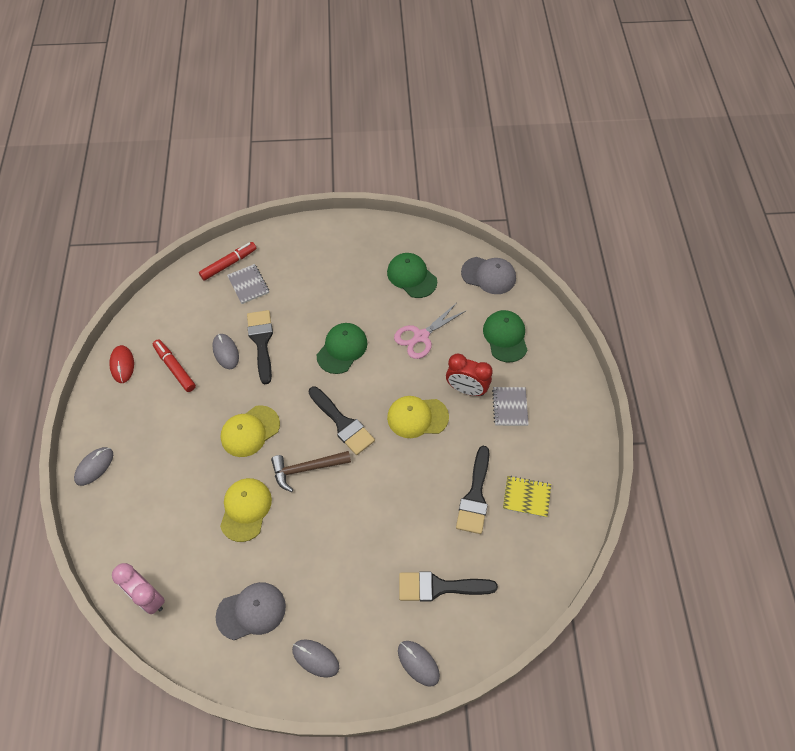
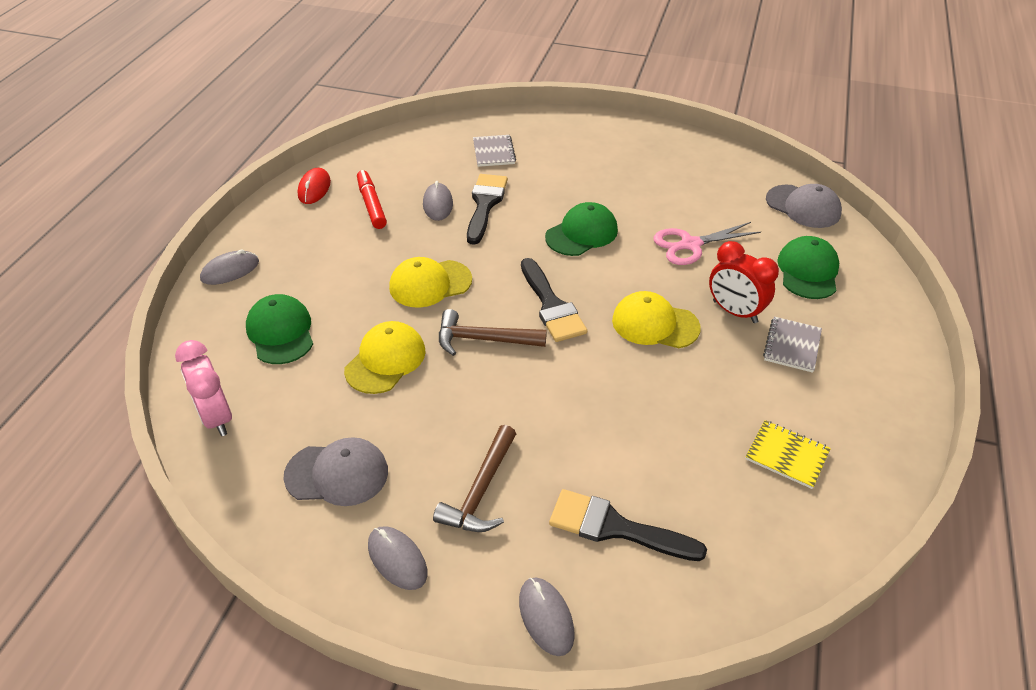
camera: 20 degrees right, 15 degrees down
red marker [199,242,257,281] -> none
green cap [387,253,437,298] -> green cap moved to [246,294,313,364]
black brush [456,446,489,534] -> none
none -> brown hammer [433,425,516,532]

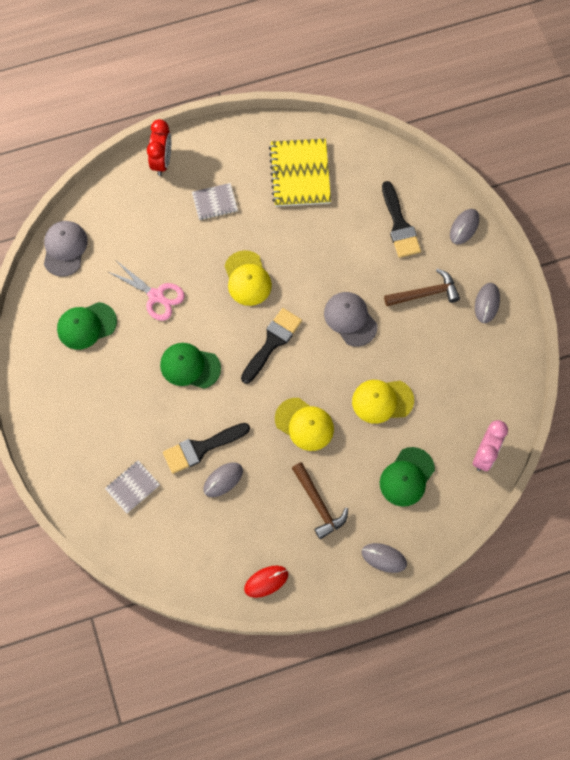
camera: 125 degrees left, 25 degrees up
grey cap [283,437,388,506] -> grey cap moved to [324,292,377,347]
red marker [357,170,387,229] -> none
brown hammer [439,309,547,356] -> brown hammer moved to [292,462,348,539]
red clock [709,241,779,323] -> red clock moved to [147,119,171,176]
yellow notebook [745,420,831,489] -> yellow notebook [269,139,331,207], size x1.79
green cap [777,236,839,299] -> green cap moved to [57,302,117,350]

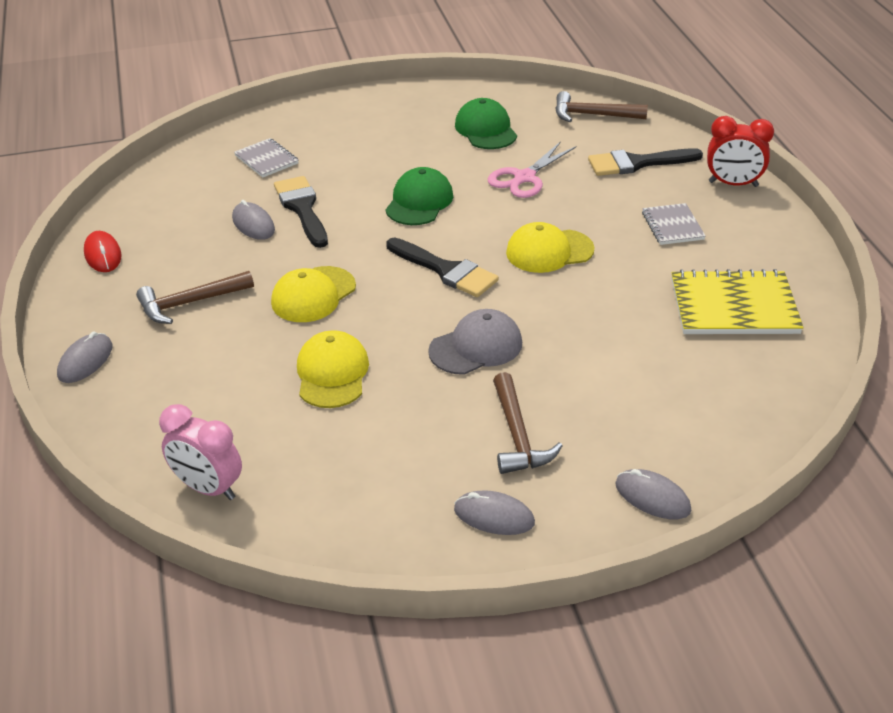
camera: 95 degrees right, 30 degrees down
grey cap [44,221,88,277] -> brown hammer [555,91,648,122]
green cap [380,447,435,507] -> none
black brush [382,181,421,258] -> black brush moved to [588,148,703,176]

